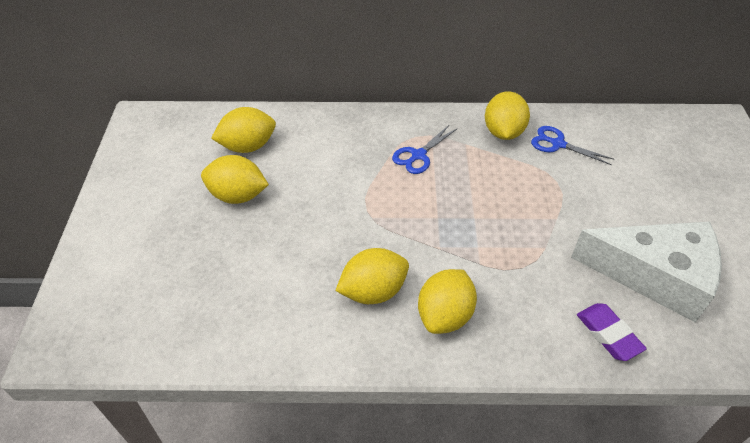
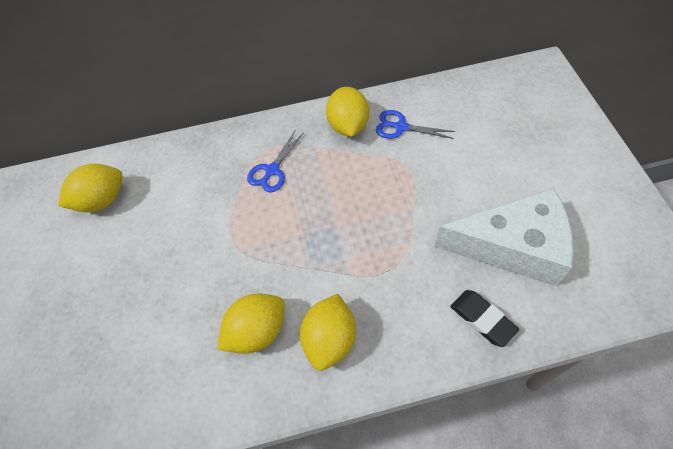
camera: 10 degrees left, 10 degrees up
yellow lemon [201,155,269,204] -> none
purple eraser [577,303,647,361] -> black eraser [450,290,519,347]

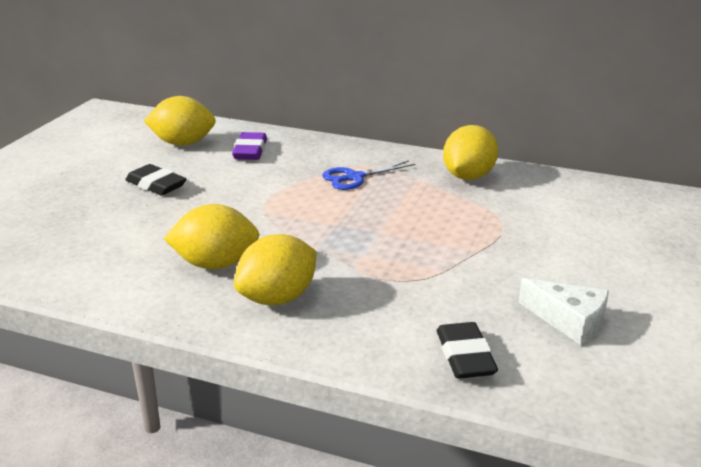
camera: 30 degrees right, 30 degrees down
blue scissors [376,110,455,139] -> none
white cheese [434,188,574,286] -> white cheese [518,278,609,345], size x0.49
none -> black eraser [125,164,187,195]
none -> purple eraser [232,132,267,160]

